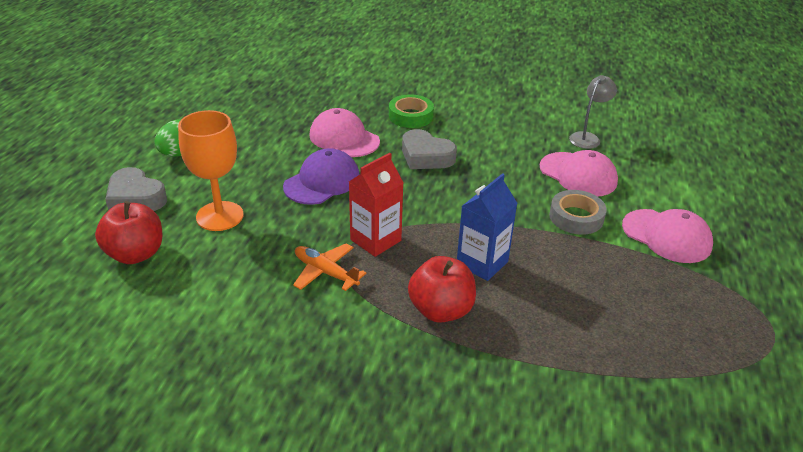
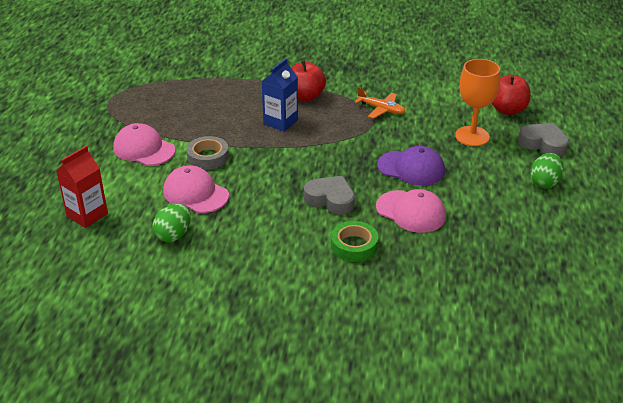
camera: 175 degrees right, 0 degrees up
purple cap [283,148,360,205] -> purple cap turned 105 degrees counterclockwise [377,146,445,186]
red carton [349,153,404,257] -> red carton moved to [56,146,108,228]
grey lamp [569,75,617,149] -> green egg [152,204,191,242]

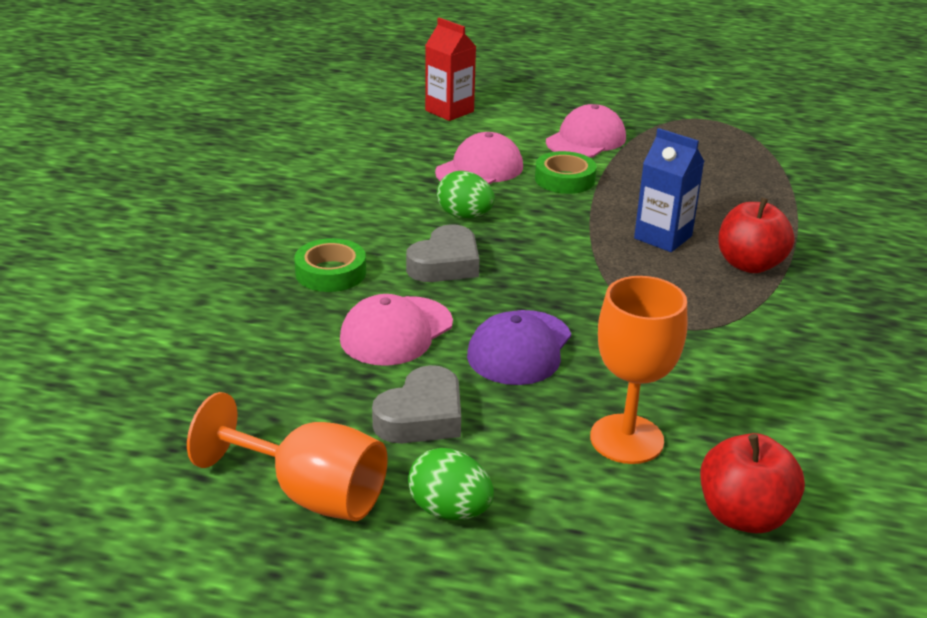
camera: 95 degrees right, 5 degrees down
green egg [152,204,191,242] -> green egg moved to [437,171,495,218]
grey tape [186,136,229,170] -> green tape [535,151,597,194]
orange plane [354,87,405,119] -> none
grey heart [518,123,569,157] -> grey heart moved to [372,365,461,443]
none -> orange goblet [187,392,388,521]

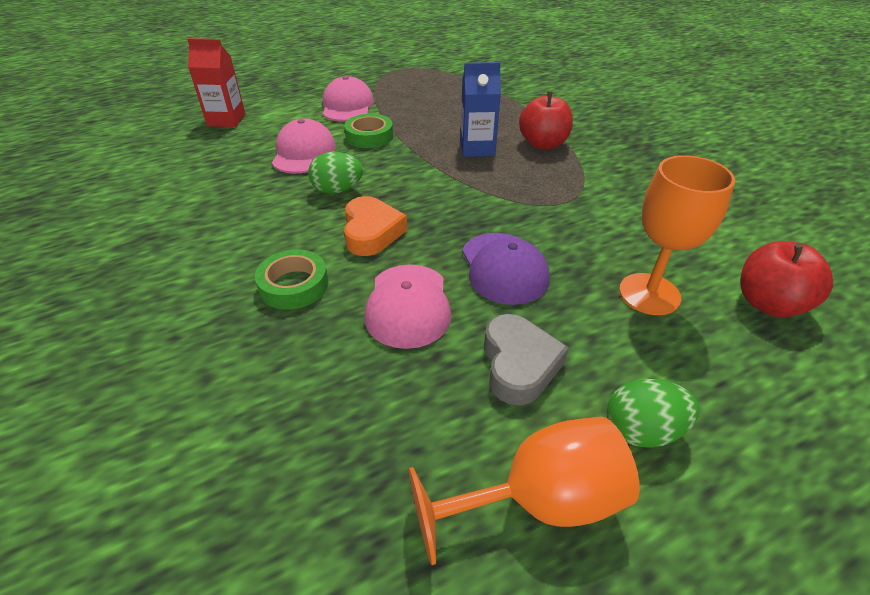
camera: 40 degrees left, 10 degrees up
grey heart [406,224,479,282] -> orange heart [344,196,407,256]

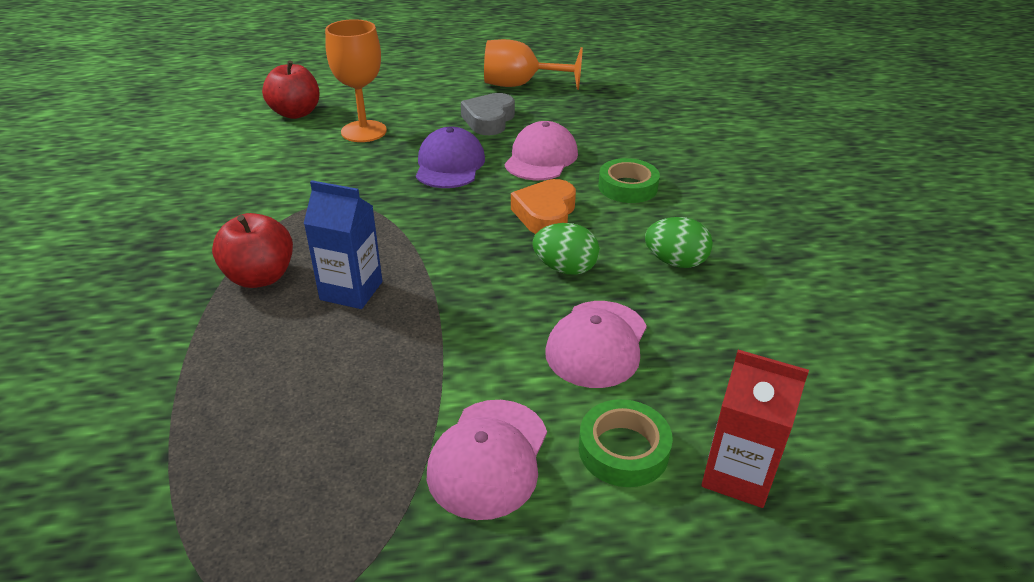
camera: 160 degrees left, 5 degrees down
green tape [344,114,393,148] -> green tape moved to [579,399,673,487]
green egg [607,379,699,448] -> green egg moved to [645,217,713,268]

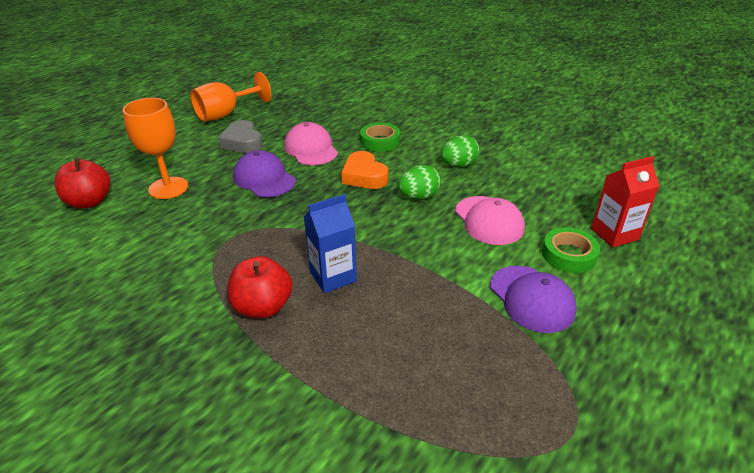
camera: 45 degrees left, 0 degrees up
pink cap [427,400,547,520] -> purple cap [490,266,577,333]

